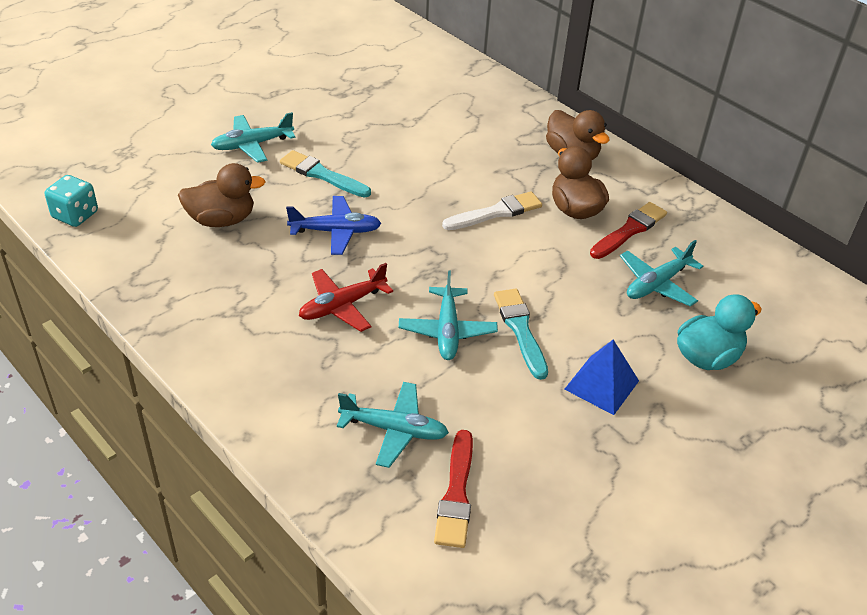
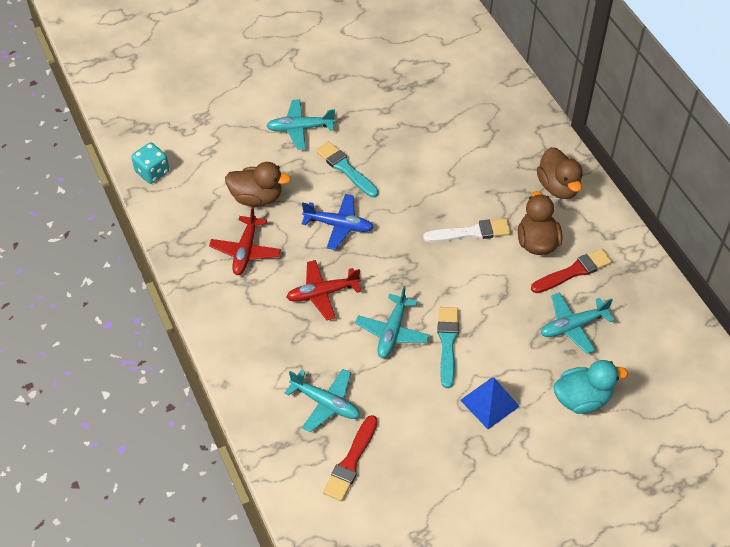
camera: 20 degrees right, 10 degrees up
none -> red plane [209,206,281,275]

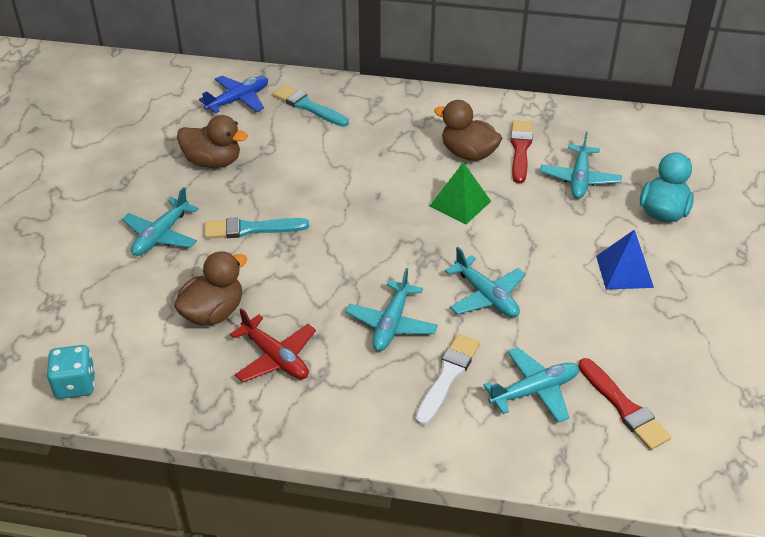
camera: 55 degrees left, 10 degrees down
red plane [286,260,361,320] -> turquoise plane [346,268,438,351]
blue plane [302,194,374,250] -> blue plane moved to [199,76,268,113]
white brush [423,219,511,242] -> white brush moved to [415,334,480,426]
turquoise brush [438,307,459,388] -> turquoise brush moved to [273,85,349,127]
brown duck [537,147,583,199] -> brown duck moved to [177,115,248,168]
none -> green pyramid [430,162,491,225]

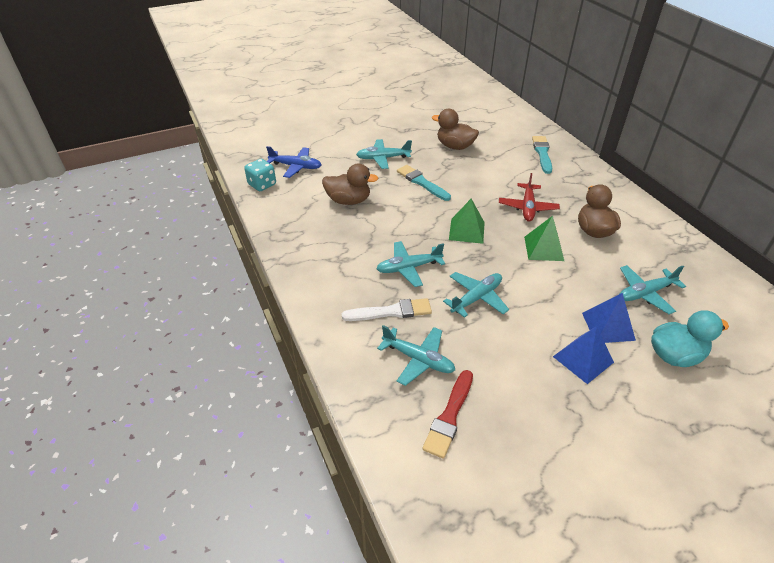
camera: 55 degrees right, 0 degrees up
brown duck [177,115,248,168] -> brown duck turned 135 degrees clockwise [432,109,479,150]
blue plane [199,76,268,113] -> blue plane moved to [266,146,321,178]
red plane [230,308,316,382] -> red plane moved to [499,173,560,222]
turquoise plane [445,247,526,317] -> turquoise plane turned 150 degrees counterclockwise [443,272,509,318]
red brush [510,120,533,184] -> none
none -> green pyramid [449,199,485,244]
none -> blue pyramid [582,293,636,343]

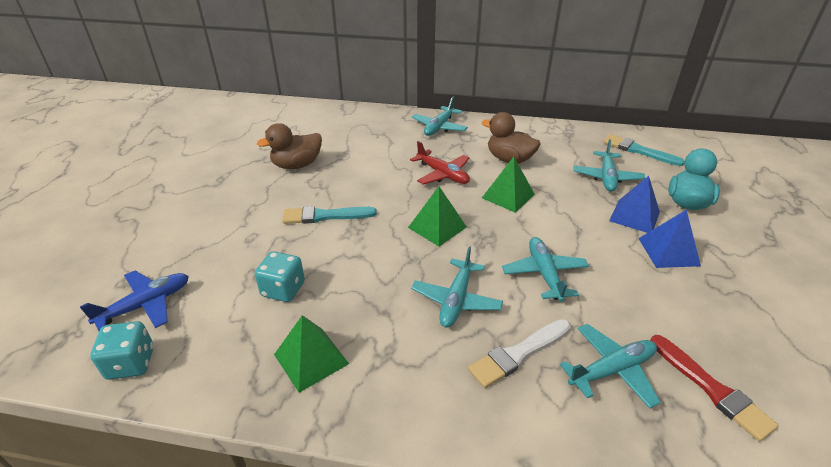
camera: 55 degrees left, 5 degrees down
brown duck [322,164,379,205] -> turquoise dice [255,251,305,302]
white brush [342,298,432,321] -> white brush turned 150 degrees counterclockwise [468,319,571,388]
turquoise plane [356,139,412,169] -> turquoise plane moved to [412,96,468,136]
turquoise brush [532,136,552,174] -> turquoise brush moved to [603,134,685,166]
none -> green pyramid [274,315,349,393]

